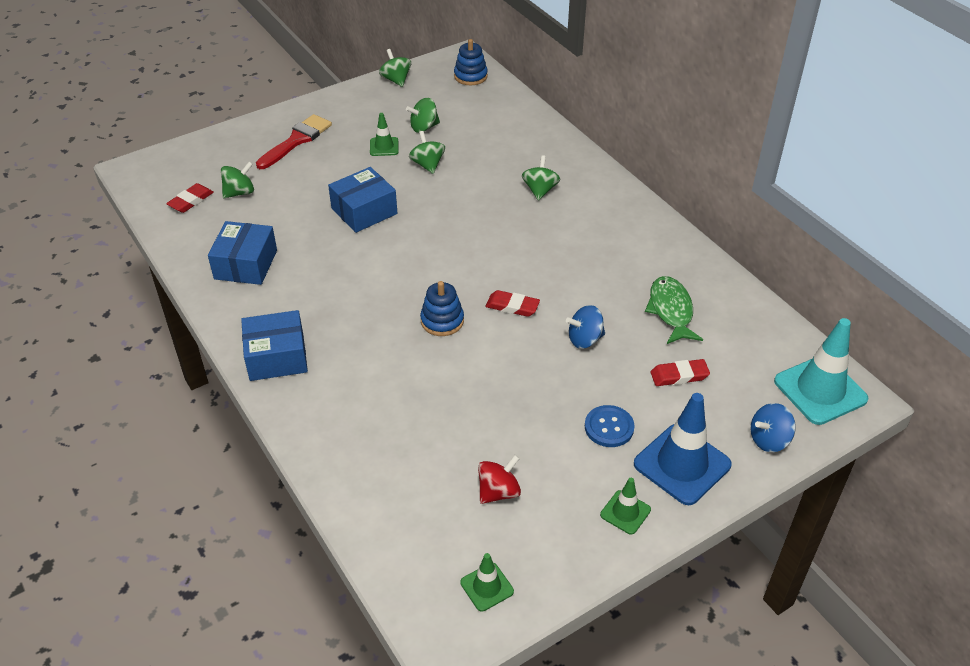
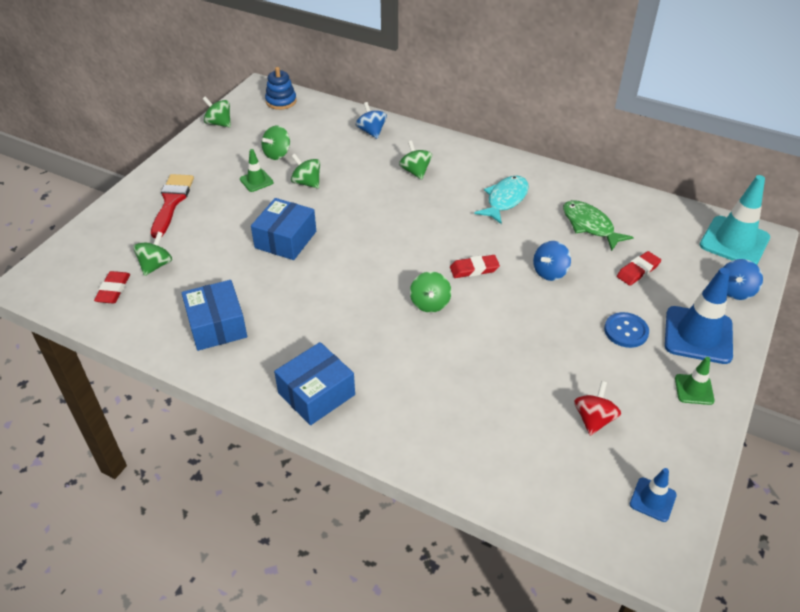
camera: 30 degrees left, 0 degrees up
blue stacking toy [420,281,464,336] -> green spinning top [410,271,452,313]
green traffic cone [460,553,514,612] -> blue traffic cone [630,468,677,522]
none -> blue spinning top [356,102,387,139]
none -> turquoise fish [475,175,529,224]

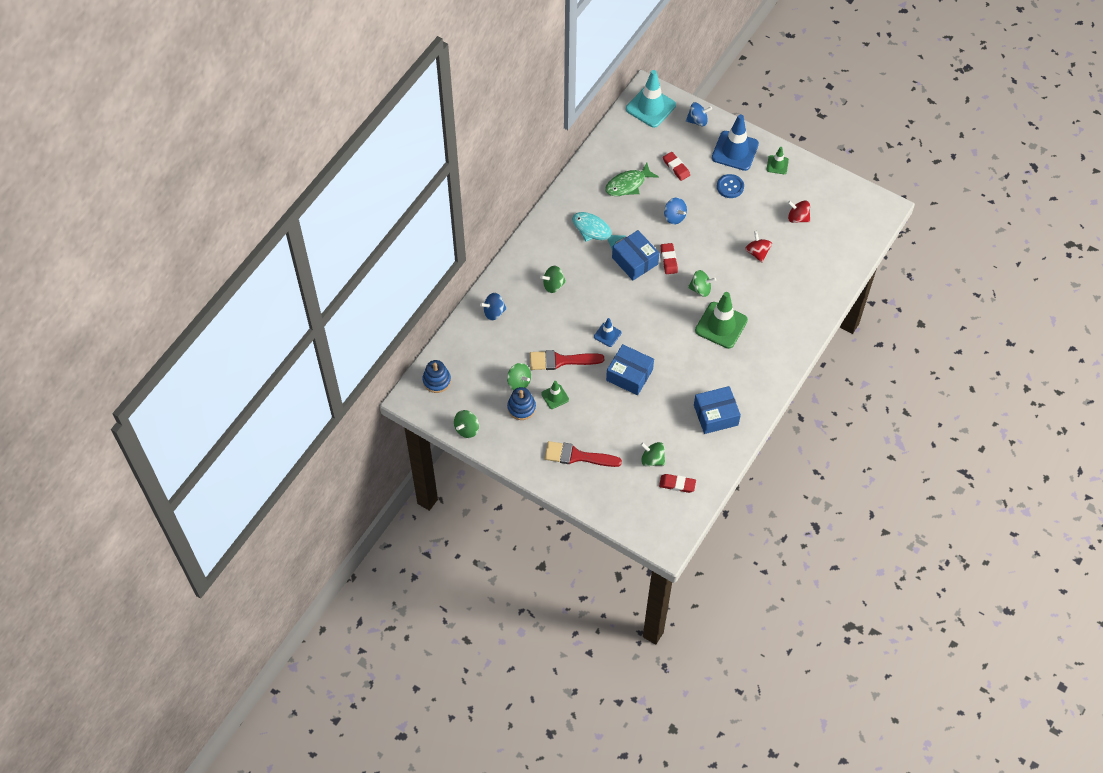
camera: 85 degrees left, 15 degrees up
blue box [274,342,355,425] -> blue box moved to [612,230,659,280]
green spinning top [291,154,320,189] -> red brush [530,350,604,370]
blue traffic cone [630,468,677,522] -> blue traffic cone moved to [594,318,621,347]
blue spinning top [723,259,763,300] -> blue spinning top turned 45 degrees counterclockwise [686,102,712,126]
none -> blue stacking toy [507,387,536,420]
none -> green traffic cone [695,292,748,349]
none -> red spinning top [745,231,772,262]

